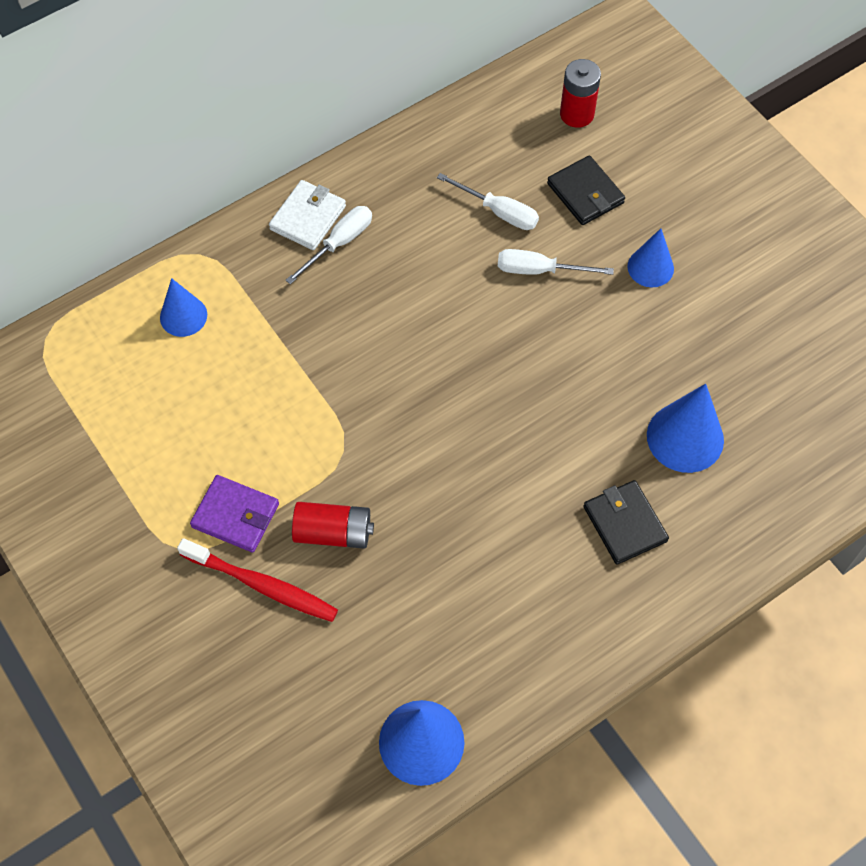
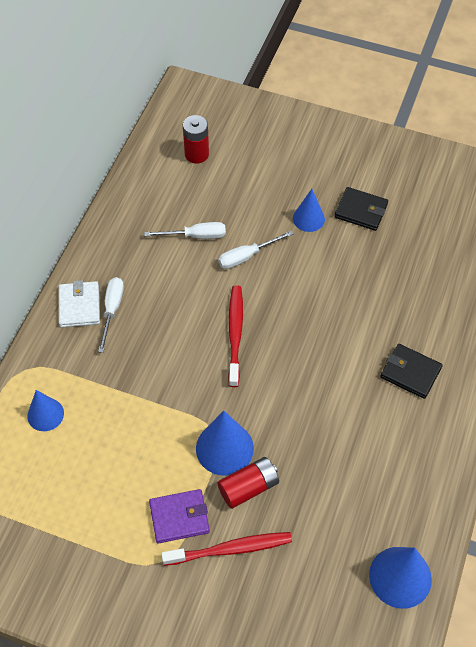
camera: 35 degrees left, 5 degrees down
black wallet [547,155,625,225] -> black wallet moved to [334,187,388,231]
blue cone [647,384,724,473] -> blue cone moved to [196,411,254,476]
none -> red toothbrush [228,285,243,387]

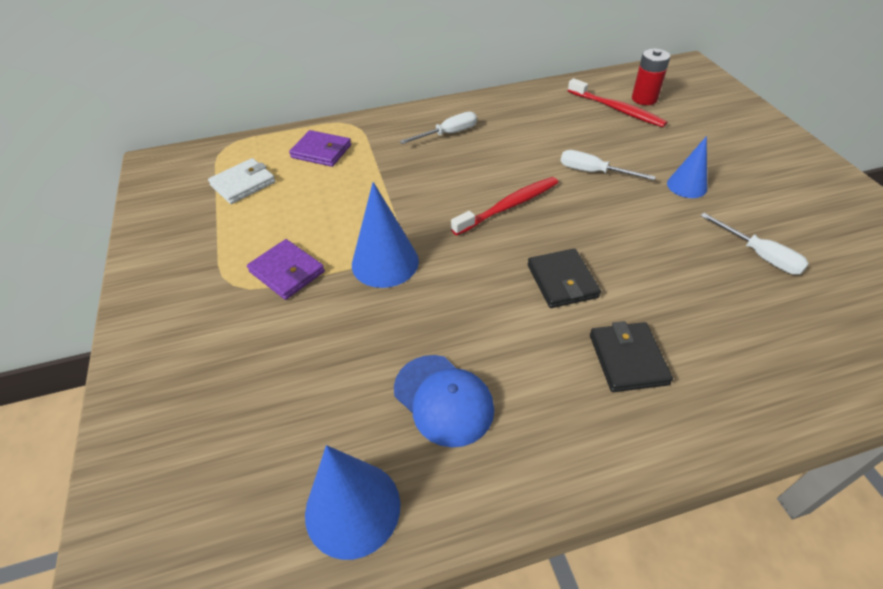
camera: 55 degrees right, 10 degrees down
blue cone [27,390,64,431] -> purple wallet [289,130,351,167]
white wallet [59,280,100,328] -> white wallet moved to [208,158,276,204]
white screwdriver [144,222,226,239] -> white screwdriver moved to [701,213,809,275]
red toothbrush [161,532,292,566] -> red toothbrush moved to [568,78,667,127]
red battery [218,457,279,509] -> none
black wallet [334,187,388,231] -> black wallet moved to [528,249,601,308]
none -> blue cap [394,355,494,447]

